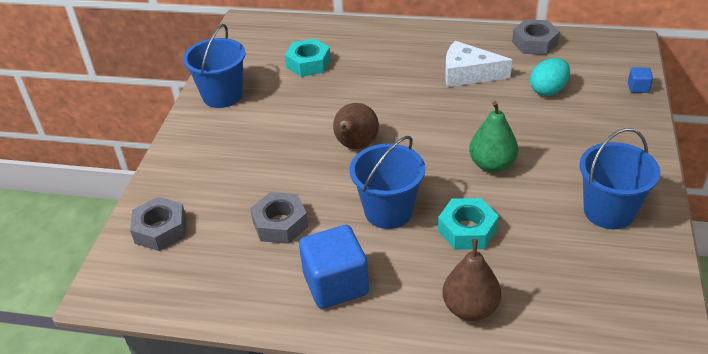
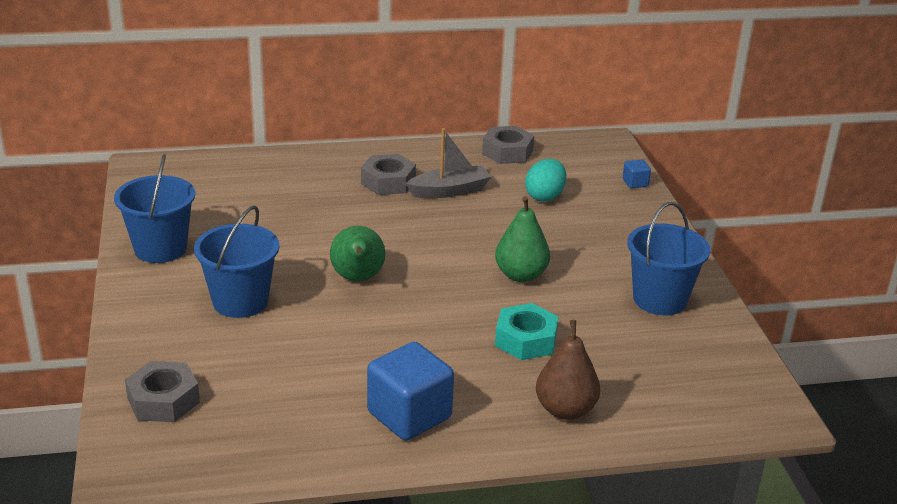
camera: 25 degrees left, 10 degrees down
grey nut [250,192,308,244] -> grey nut moved to [361,154,416,195]
turquoise nut [285,39,331,77] -> none
brown pear [333,103,379,149] -> green pear [330,226,385,281]
blue bucket [350,136,425,229] -> blue bucket moved to [194,206,279,318]
white cheese [445,41,512,87] -> grey boat [406,128,491,198]

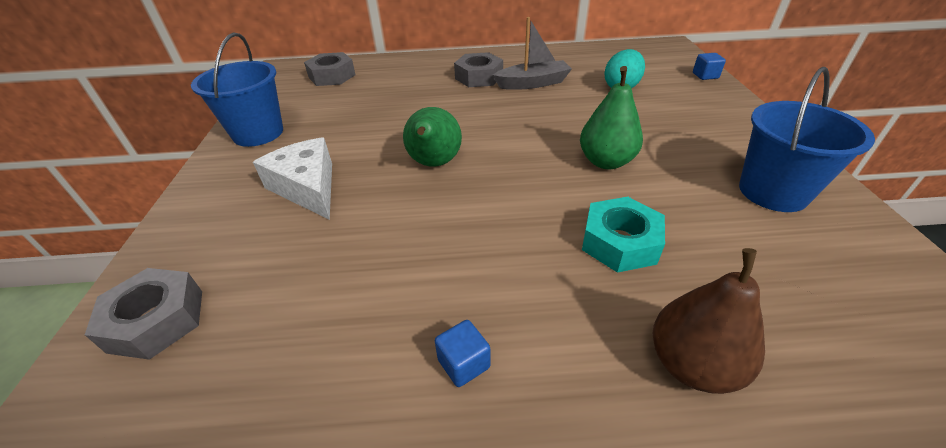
camera: 10 degrees right, 10 degrees up
blue bucket [194,206,279,318] -> white cheese [253,137,332,220]
blue cube [367,342,454,441] -> blue cube [435,320,491,387], size x0.45
grey nut [482,126,534,164] -> grey nut moved to [304,52,356,86]

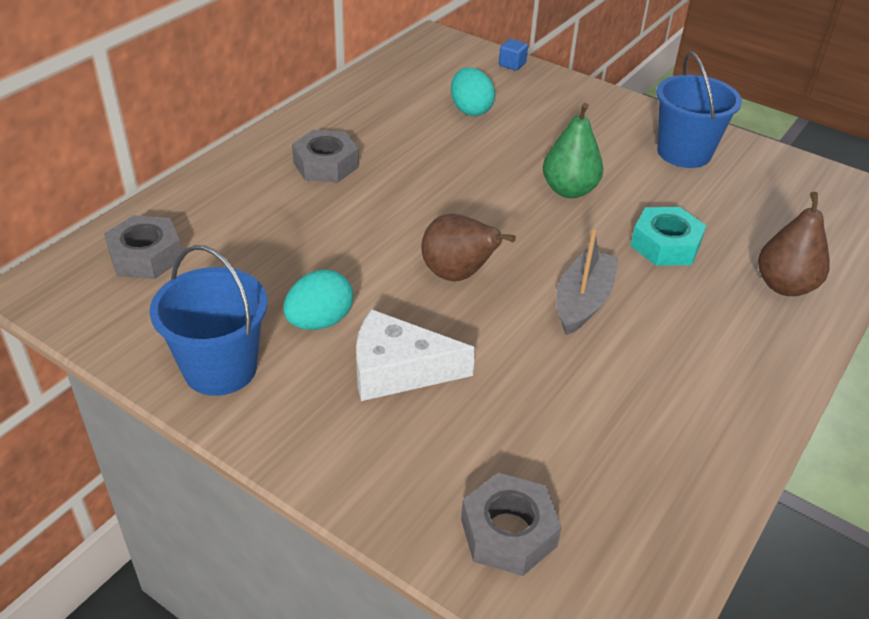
camera: 55 degrees left, 0 degrees up
green pear [403,107,462,167] -> brown pear [421,214,516,281]
blue cube [435,320,491,387] -> none
grey boat [493,17,572,90] -> grey boat moved to [557,229,619,335]
none -> turquoise egg [283,269,353,330]

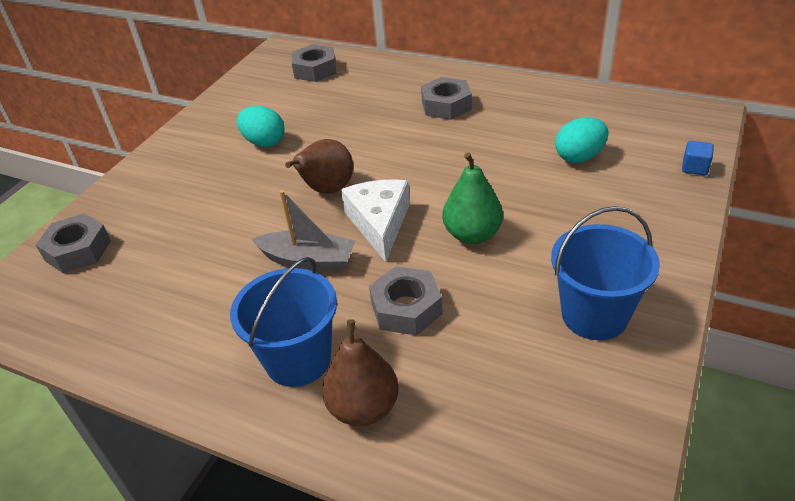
camera: 85 degrees right, 0 degrees up
blue bucket [150,245,268,396] -> blue bucket moved to [230,257,337,387]
white cheese [356,309,475,401] -> white cheese moved to [341,179,410,262]
turquoise nut [631,207,706,266] -> grey nut [369,266,443,336]

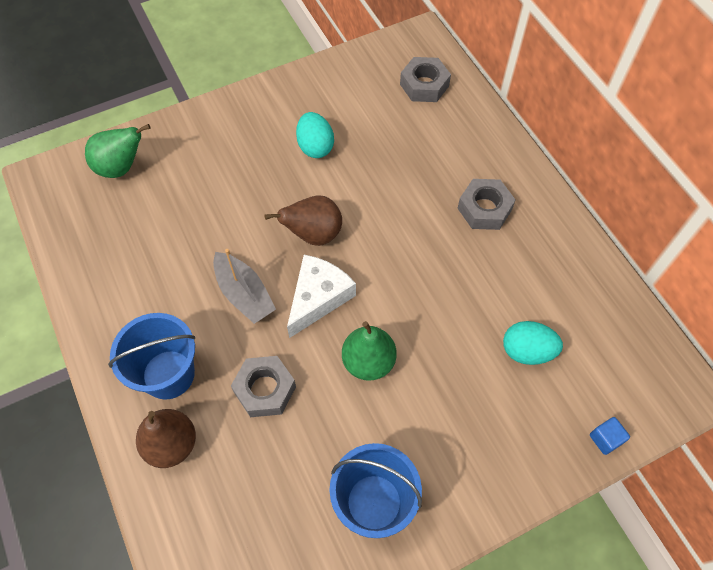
camera: 35 degrees right, 20 degrees up
grey nut [36,214,111,273] -> green pear [85,124,151,178]

